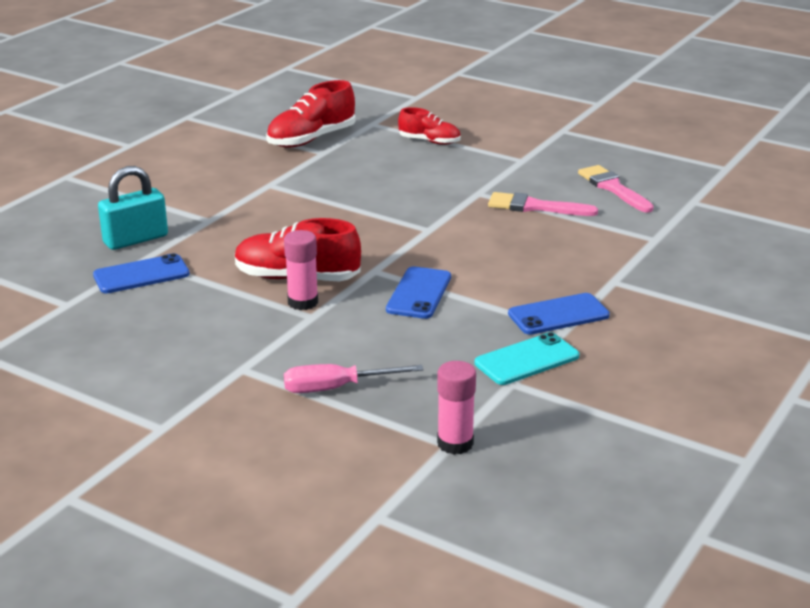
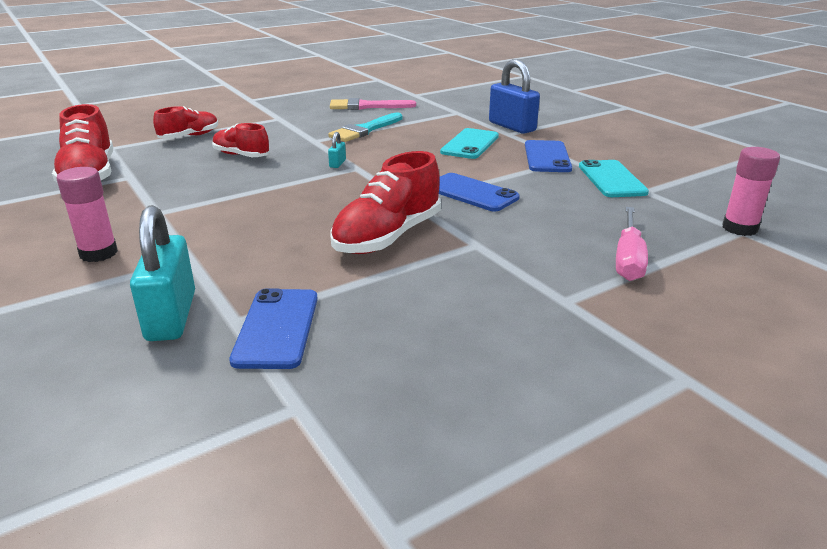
camera: 65 degrees left, 0 degrees up
pink glue stick [284,230,318,310] -> pink glue stick moved to [56,167,118,262]
pink brush [488,192,598,216] -> turquoise brush [329,113,403,142]
none -> red shoe [212,123,270,157]
none -> turquoise padlock [328,132,346,168]
none -> turquoise phone [440,128,499,159]
none -> blue padlock [489,59,540,134]

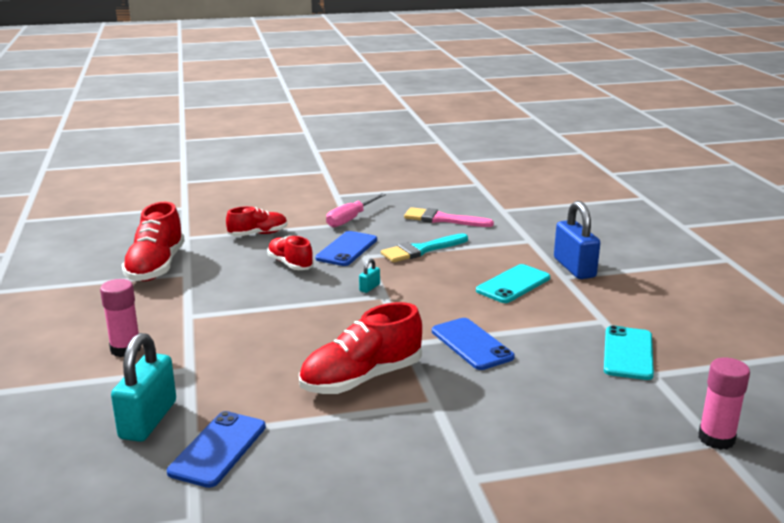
camera: 20 degrees right, 5 degrees down
blue phone [525,140,572,172] -> blue phone moved to [315,231,377,266]
pink screwdriver [616,207,648,281] -> pink screwdriver moved to [326,193,386,228]

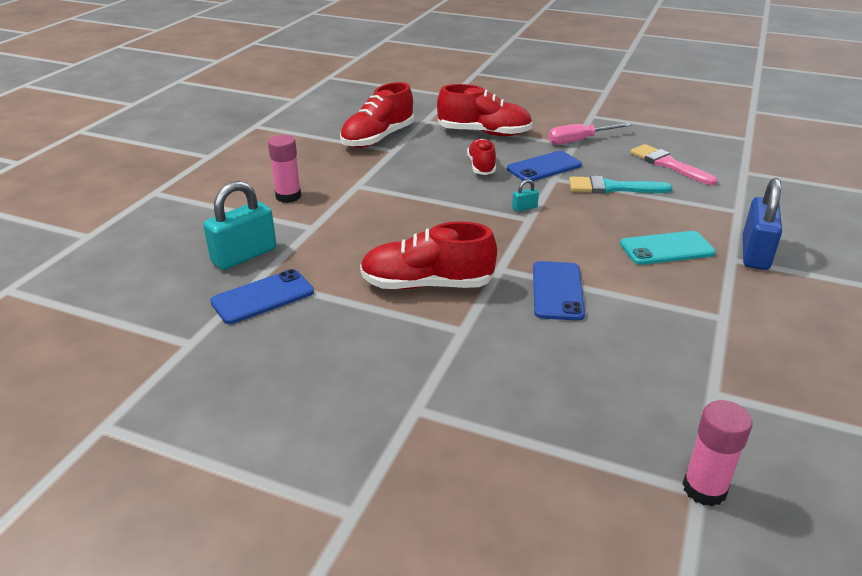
camera: 35 degrees right, 10 degrees up
red shoe [226,206,288,236] -> red shoe [437,84,533,136], size x1.62
turquoise phone [604,325,654,380] -> none

